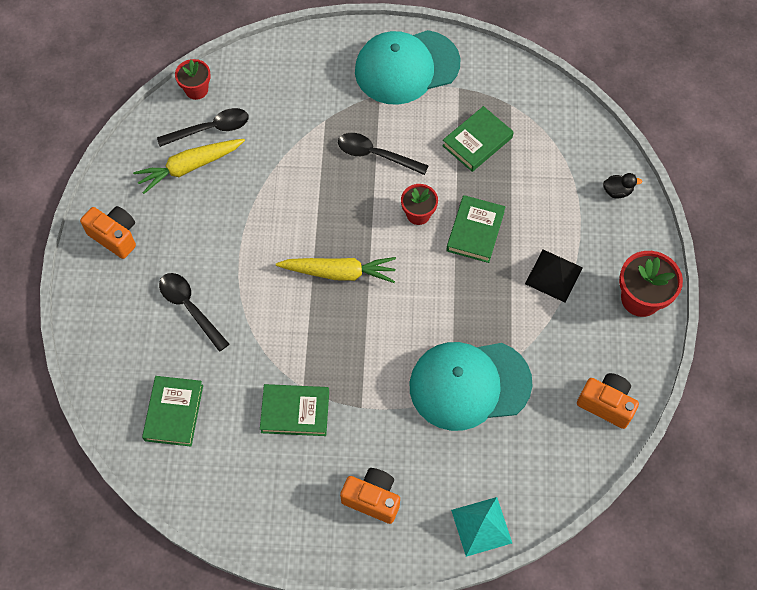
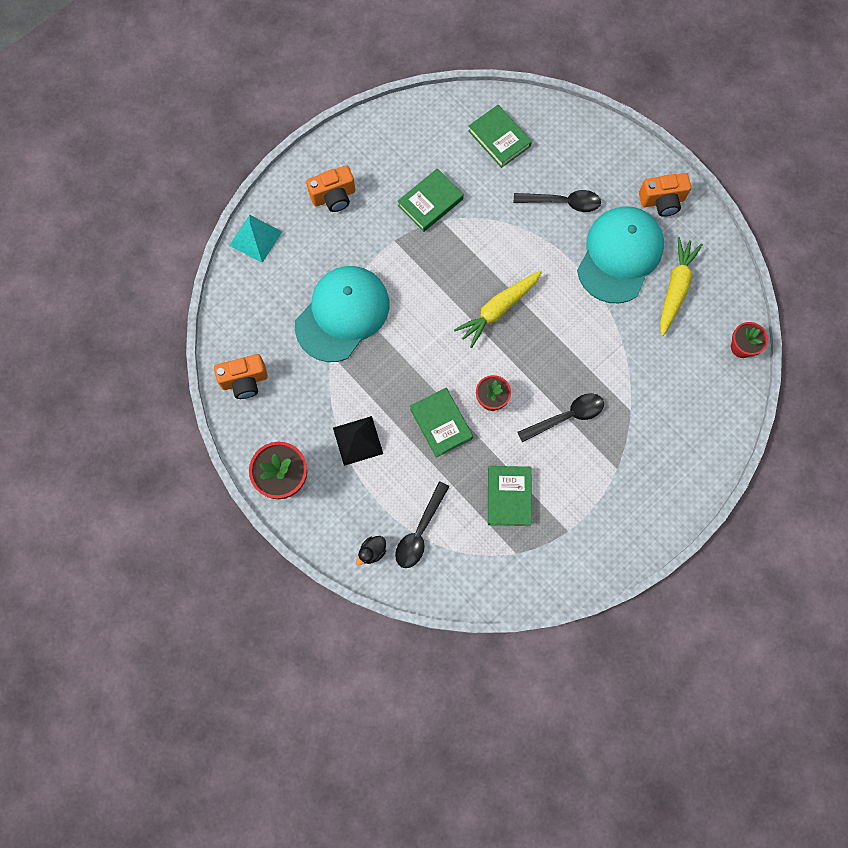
camera: 135 degrees right, 10 degrees up
black spoon [157,108,249,147] -> black spoon moved to [395,481,449,568]
turquoise cap [355,30,460,105] -> turquoise cap moved to [577,206,664,303]

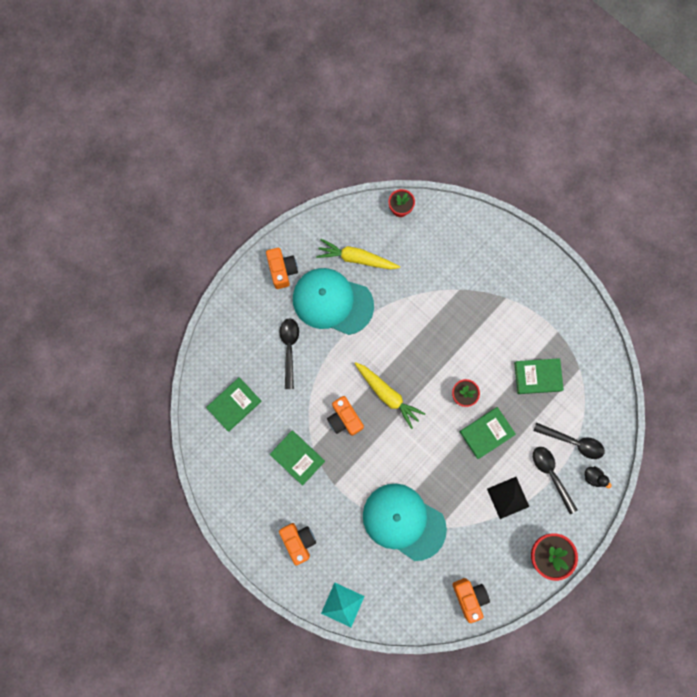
camera: 95 degrees left, 5 degrees up
black spoon [518,393,604,442] -> black spoon moved to [533,447,578,514]
none -> orange camera [327,396,364,436]

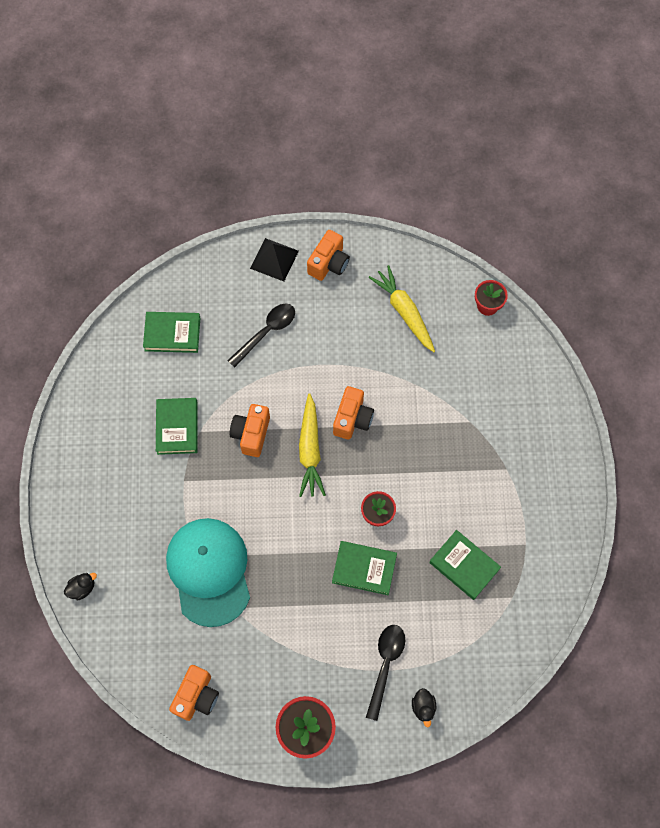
camera: 45 degrees right, 10 degrees down
orange camera [279,523,316,565] -> orange camera moved to [333,386,374,440]
turquoise cap [293,268,374,335] -> none
turquoise pyramid [321,582,365,627] -> black duck [64,573,97,600]
black pyramid [487,477,529,519] -> black pyramid moved to [250,238,299,281]
black spoon [534,422,605,459] -> none

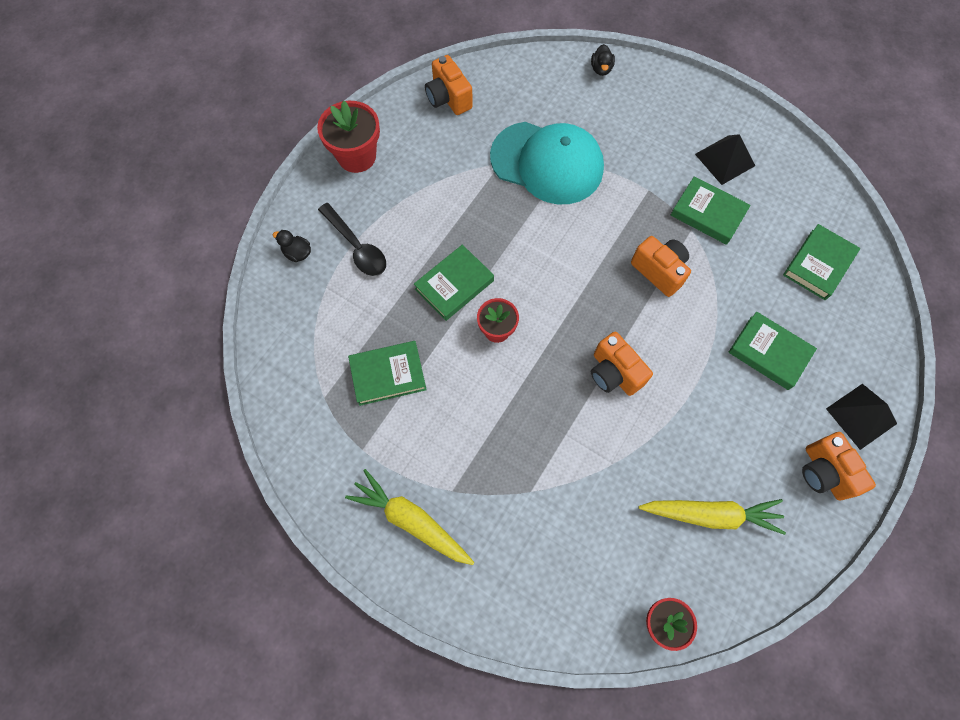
camera: 125 degrees right, 0 degrees up
black spoon [227,304,295,367] -> green book [729,311,817,390]
yellow carrot [299,393,326,497] -> yellow carrot moved to [345,469,475,565]
none -> black pyramid [695,134,755,185]

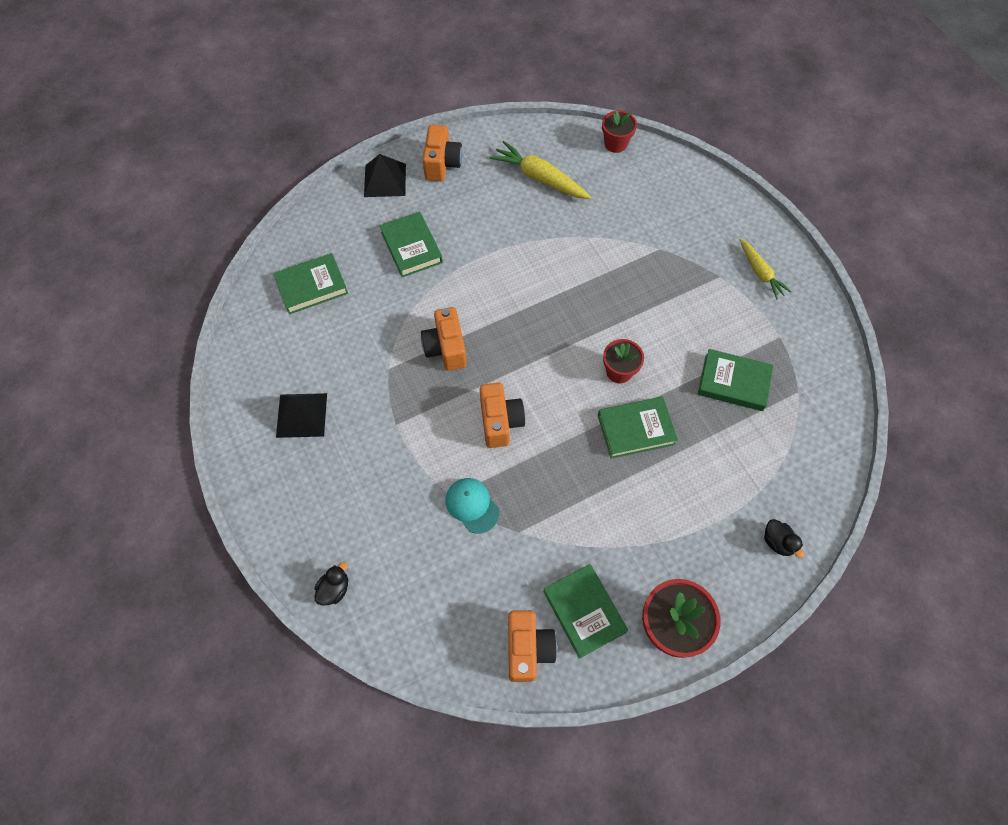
camera: 150 degrees left, 5 degrees down
black spoon [318,203,386,276] -> none
yellow carrot [345,469,475,565] -> yellow carrot [740,239,792,299], size x0.64
turquoise cap [490,122,604,204] -> turquoise cap [446,478,499,533], size x0.45
orange camera [591,332,653,396] -> orange camera moved to [480,383,525,448]
green book [671,176,751,245] -> green book moved to [543,564,628,659]

